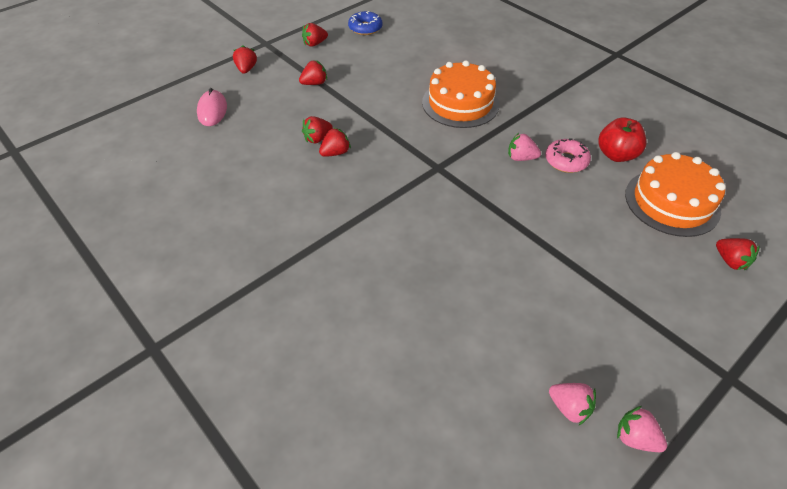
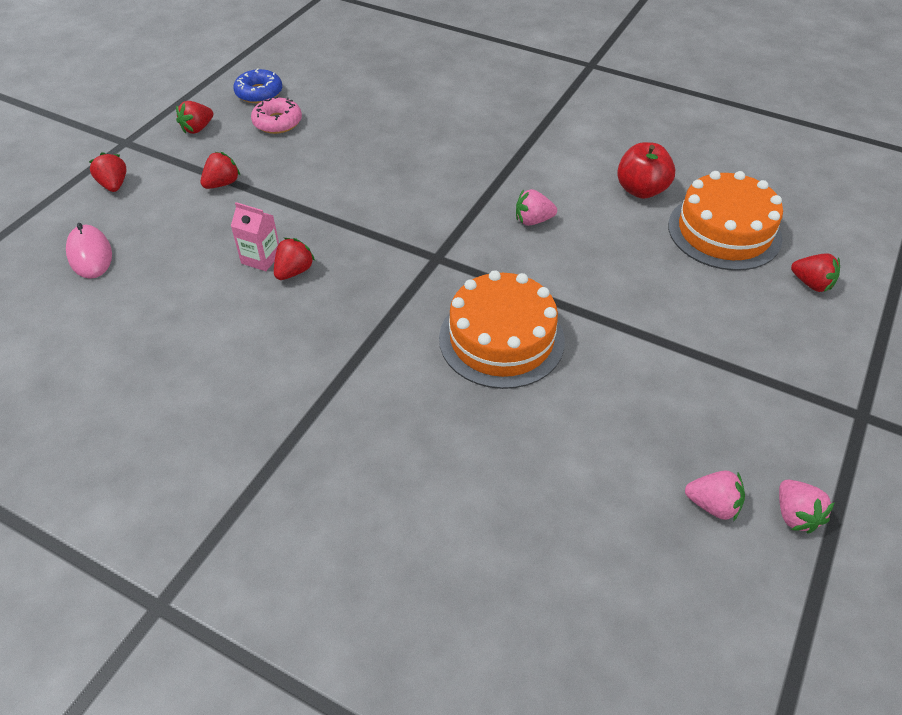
camera: 20 degrees left, 0 degrees up
red strawberry [302,116,333,144] -> pink carton [231,202,279,271]
orange cake [422,60,499,128] -> orange cake moved to [439,270,565,389]
pink donut [545,138,591,173] -> pink donut moved to [251,96,302,134]
pink strawberry [617,406,667,452] -> pink strawberry turned 120 degrees counterclockwise [779,480,835,534]

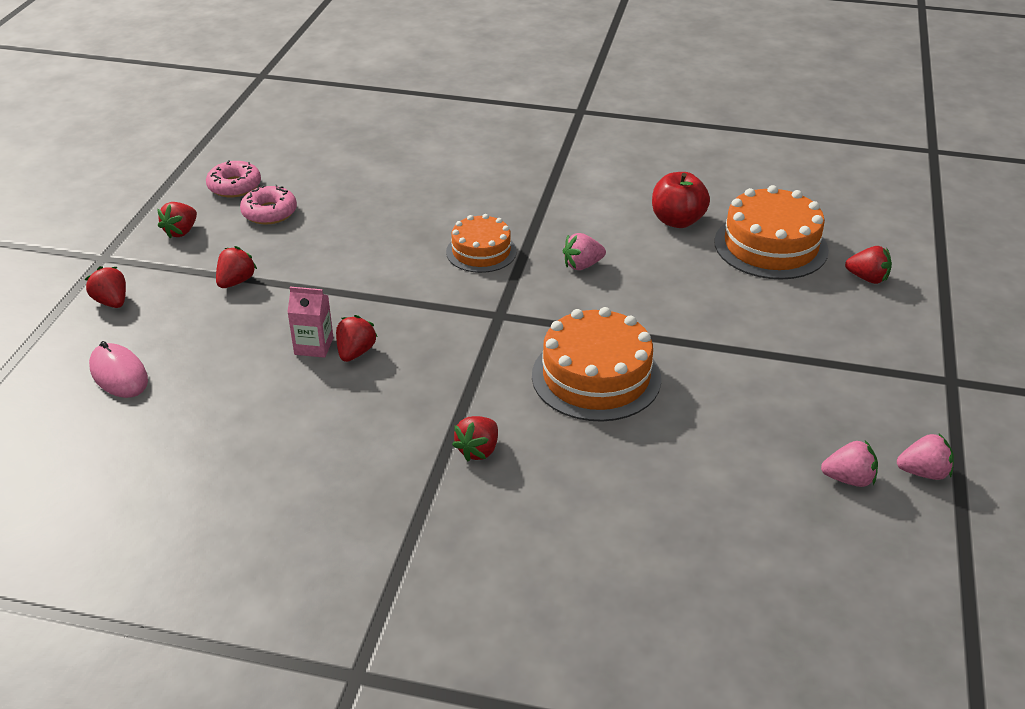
camera: 15 degrees left, 10 degrees down
blue donut [233,68,282,103] -> pink donut [206,160,261,197]
pink strawberry [779,480,835,534] -> pink strawberry turned 60 degrees counterclockwise [897,434,954,480]
none -> orange cake [446,214,517,273]
none -> red strawberry [452,416,498,461]

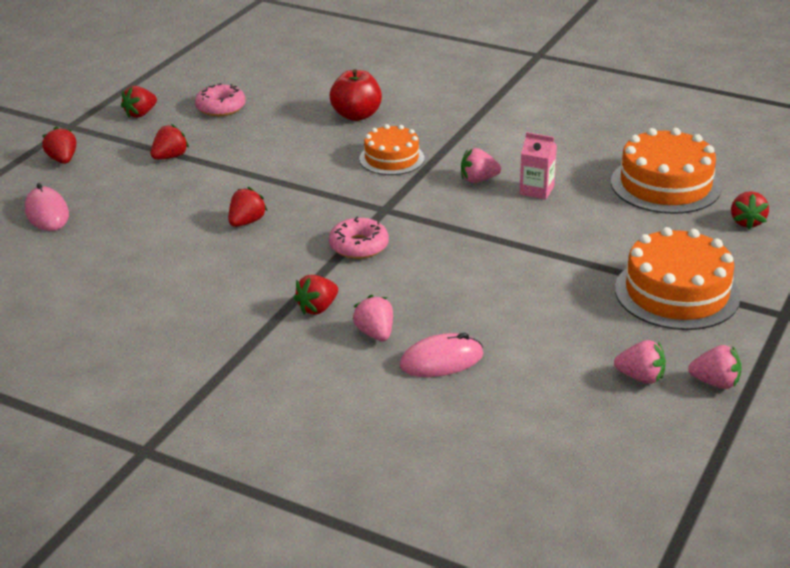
camera: 15 degrees right, 5 degrees down
pink donut [206,160,261,197] -> pink donut moved to [329,217,389,259]
pink carton [287,287,334,358] -> pink carton moved to [519,132,557,200]
orange cake [532,307,661,422] -> orange cake moved to [615,227,740,330]
red apple [652,172,710,228] -> red apple moved to [330,69,382,121]
red strawberry [845,246,892,284] -> red strawberry turned 60 degrees clockwise [731,191,769,230]
none -> pink strawberry [353,295,393,341]
none -> pink mouse [400,333,484,377]

